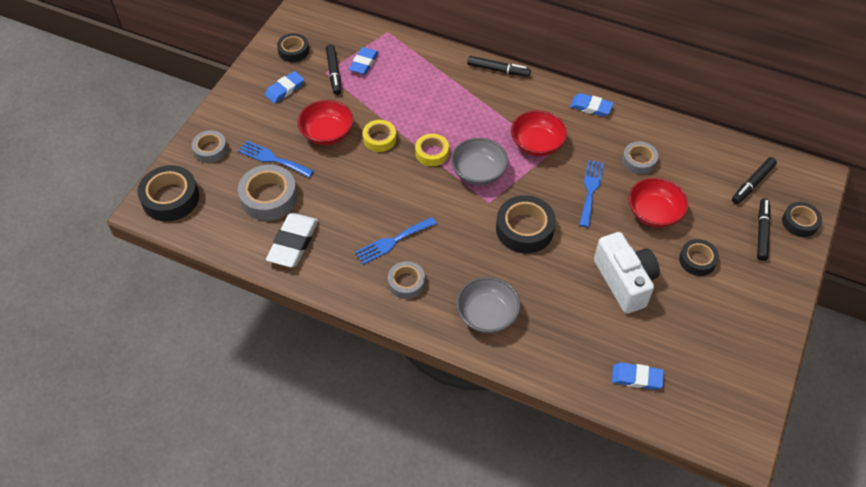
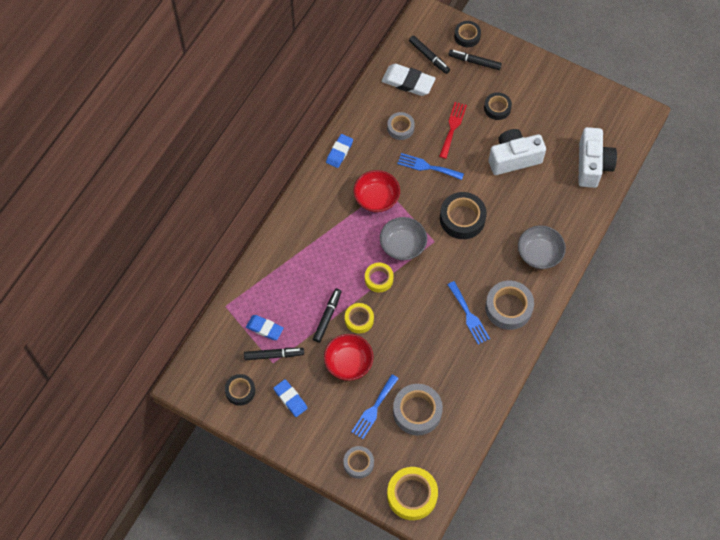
camera: 85 degrees left, 10 degrees up
black tape [137,165,199,221] -> yellow tape [387,467,438,520]
white eraser [266,213,318,267] -> white eraser moved to [382,64,436,96]
grey tape [388,261,425,299] -> grey tape [485,281,534,330], size x1.63
black marker [467,56,531,77] -> black marker moved to [313,288,342,343]
blue eraser [612,362,664,390] -> white camera [578,127,617,188]
red bowl [628,178,688,228] -> red fork [439,102,467,159]

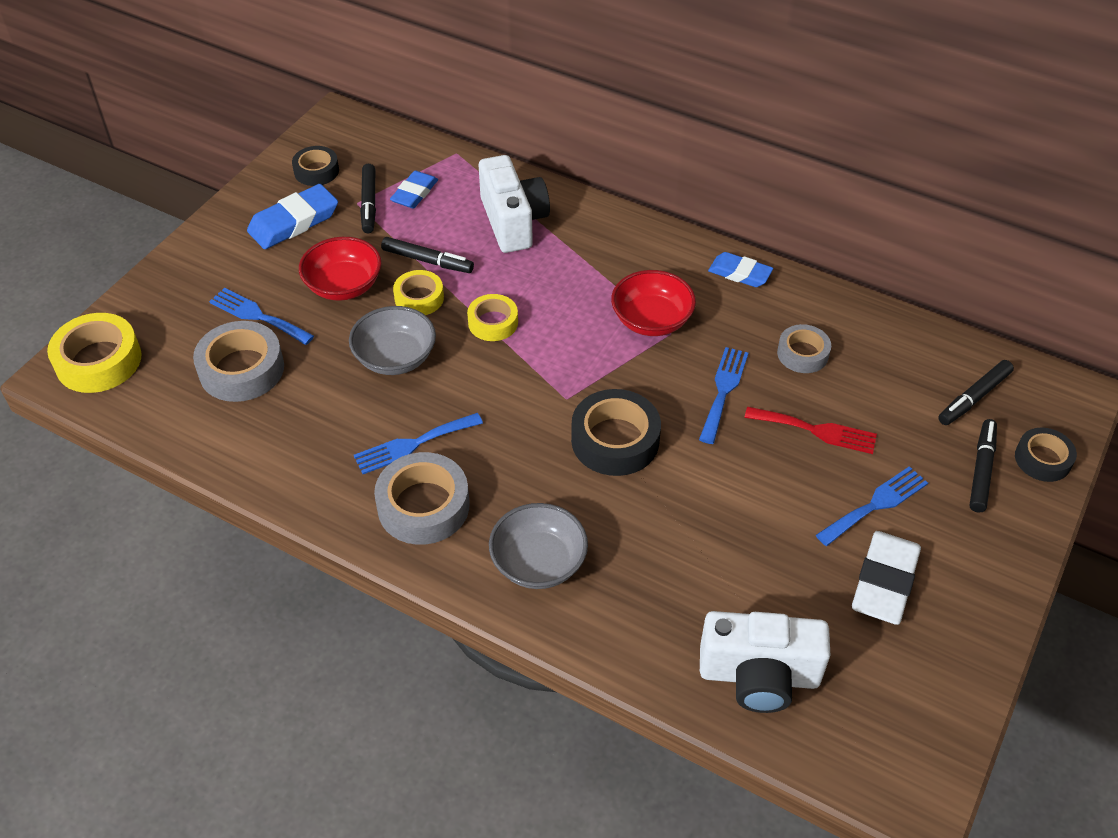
camera: 90 degrees right, 15 degrees down
blue eraser [274,379,308,417] -> blue eraser [247,184,338,249], size x1.53
grey tape [343,446,374,479] -> none
grey bowl [380,217,427,260] -> grey bowl moved to [349,306,436,375]
white eraser [382,64,436,96] -> white eraser moved to [852,531,921,625]
black tape [484,92,512,120] -> blue fork [816,466,928,546]
white camera [489,129,546,175] -> white camera moved to [479,155,550,253]

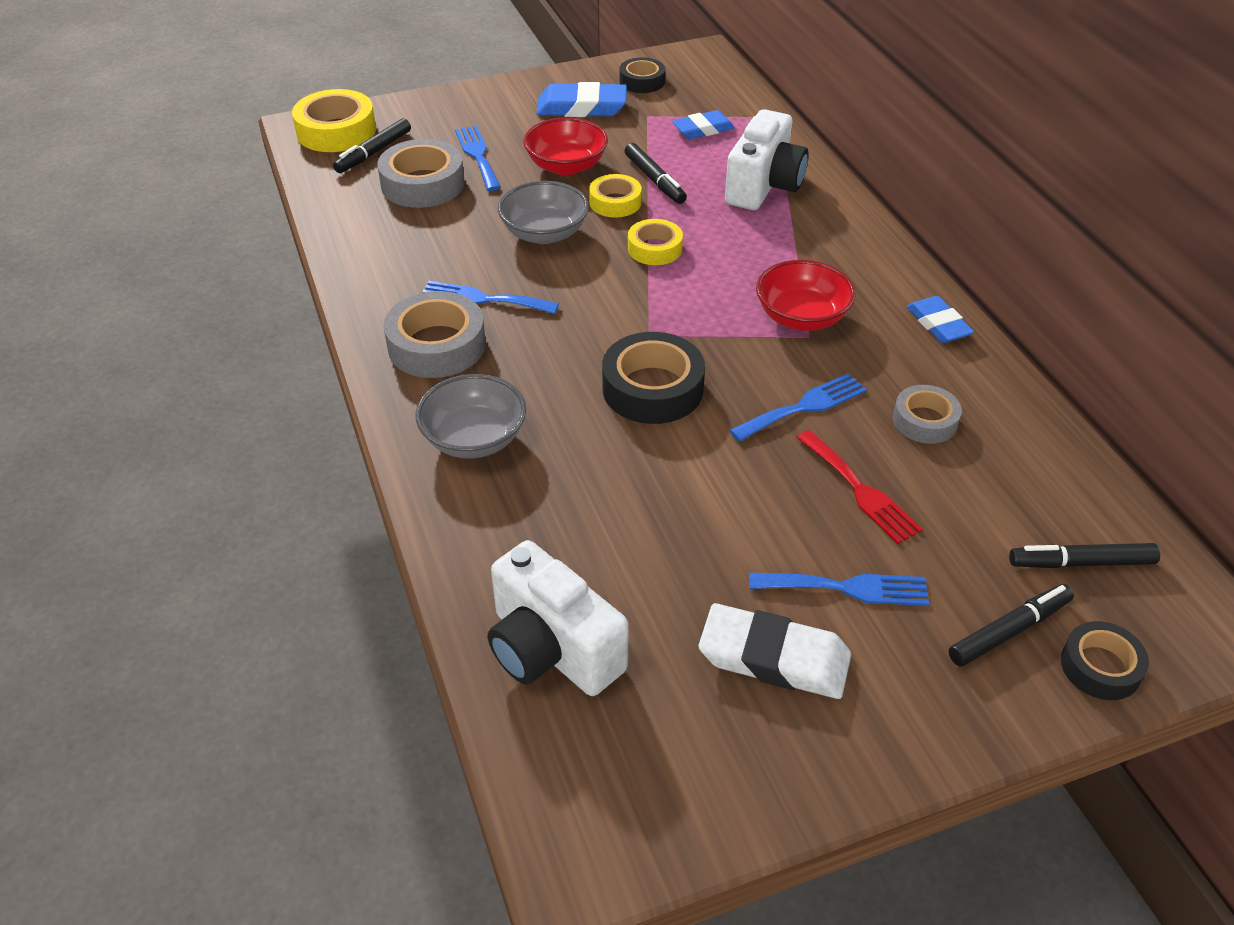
camera: 40 degrees right, 5 degrees down
black marker [360,164,376,233] -> black marker moved to [333,118,411,173]
white eraser [852,531,921,625] -> white eraser turned 45 degrees clockwise [699,603,851,699]

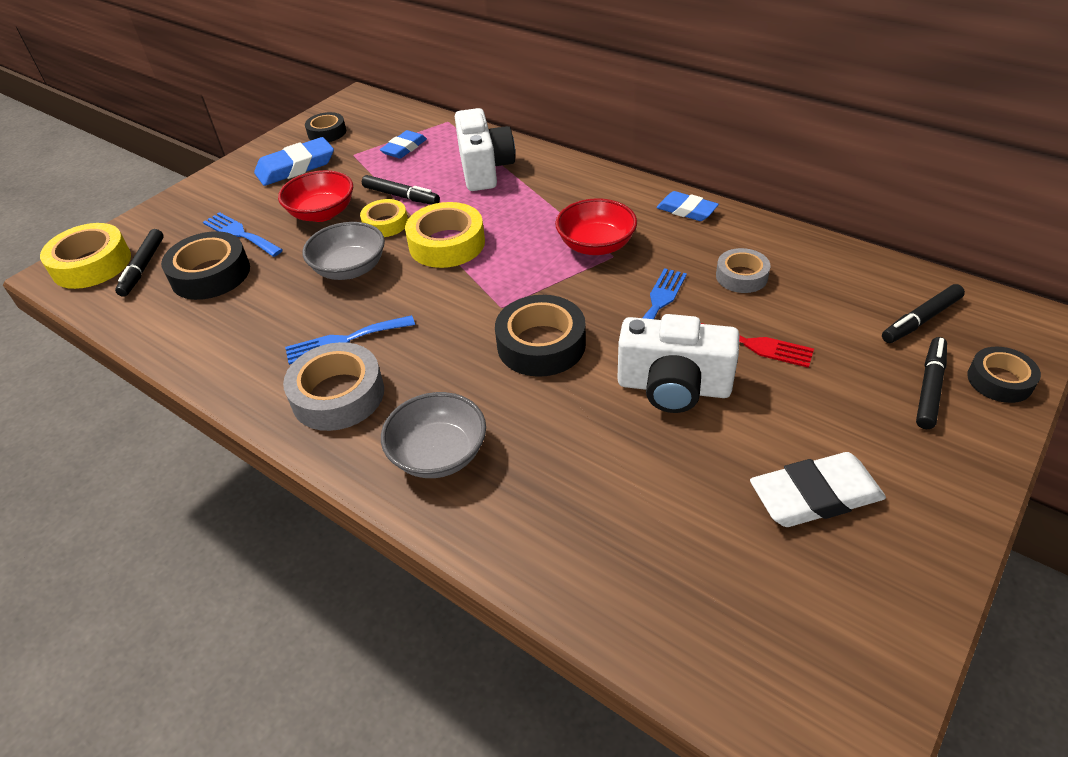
camera: 30 degrees left, 0 degrees up
grey tape [377,139,465,208] -> black tape [161,231,250,300]
white camera [488,540,629,696] -> white camera moved to [617,314,739,413]
yellow tape [628,219,683,265] -> yellow tape [405,202,485,268], size x1.63
blue fork [749,573,929,606] -> none

